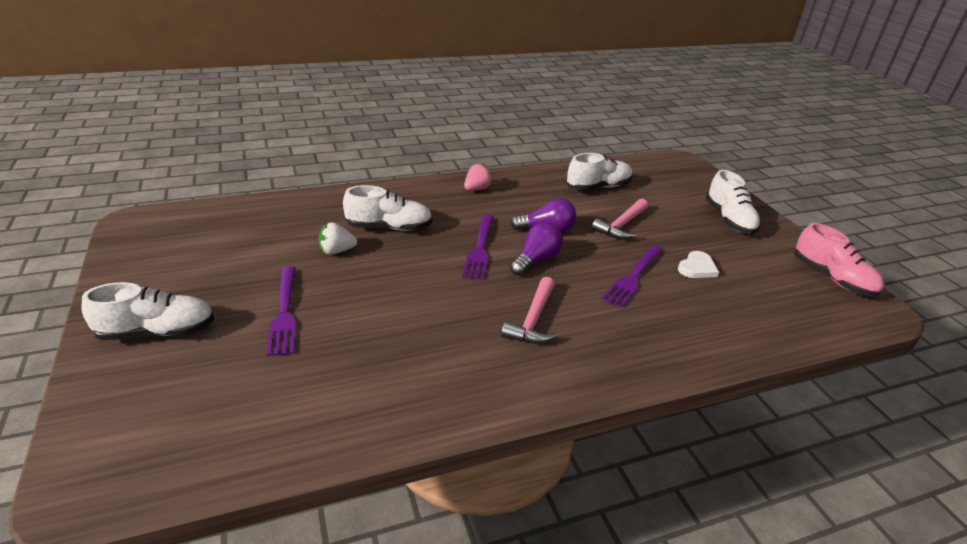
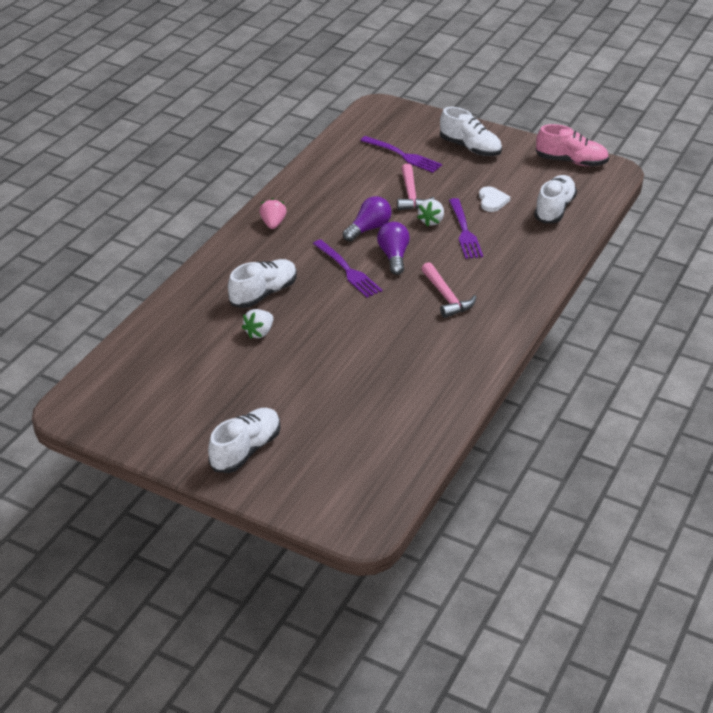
camera: 40 degrees left, 5 degrees up
purple fork [266,266,296,356] -> purple fork moved to [360,136,442,173]
white shoe [567,153,633,191] -> white shoe moved to [534,175,577,224]
none -> white strawberry [417,199,444,227]

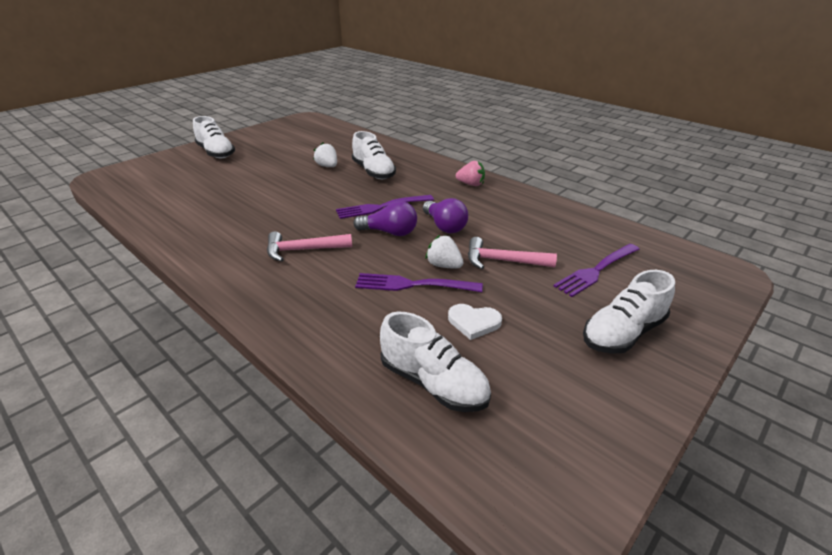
camera: 105 degrees right, 5 degrees down
pink shoe [536,124,609,166] -> none

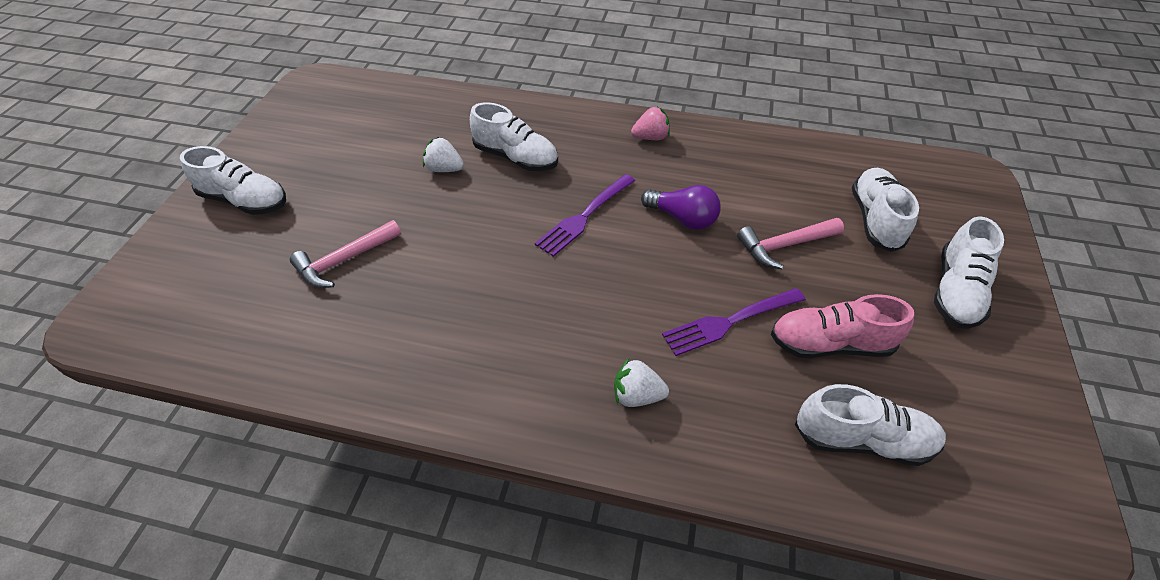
camera: 30 degrees left, 15 degrees up
pink hammer [267,231,352,262] -> pink hammer moved to [290,220,401,288]
purple light bulb [353,201,417,236] -> none
white strawberry [425,235,463,268] -> white strawberry moved to [614,358,669,407]
white heart [448,304,502,340] -> pink shoe [771,294,914,358]
purple fork [554,244,640,297] -> white shoe [852,168,919,252]

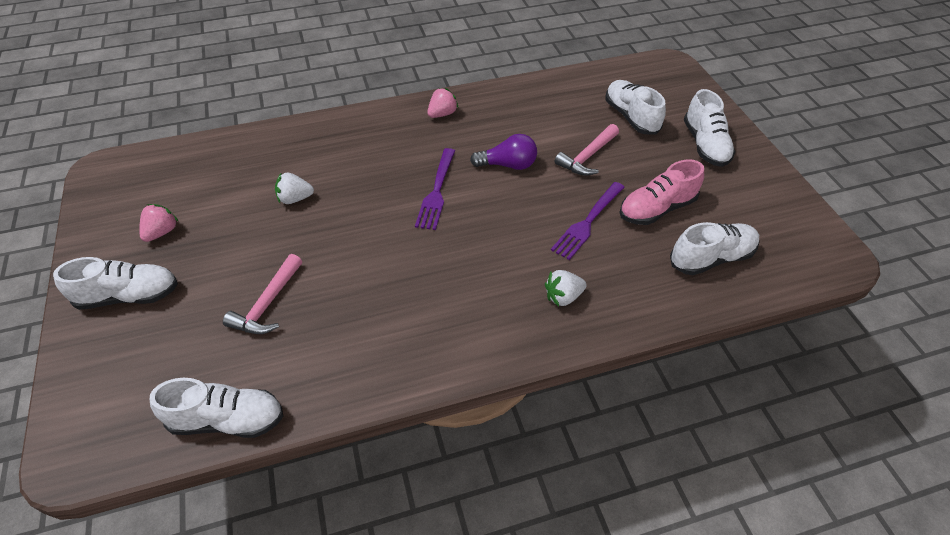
camera: 30 degrees left, 0 degrees up
white shoe [470,102,558,171] -> white shoe moved to [150,378,283,438]
none -> pink strawberry [139,204,179,242]

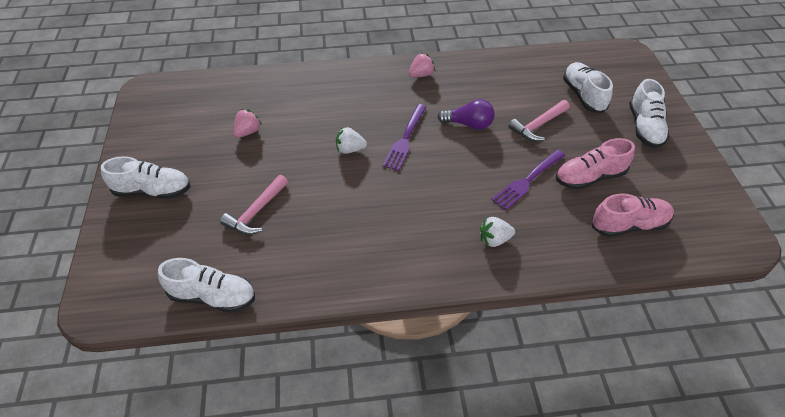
camera: 10 degrees right, 0 degrees up
pink strawberry [139,204,179,242] -> pink strawberry moved to [233,109,262,138]
white strawberry [275,172,314,204] -> white strawberry moved to [336,127,367,154]
white shoe [670,222,760,275] -> pink shoe [592,194,674,237]

